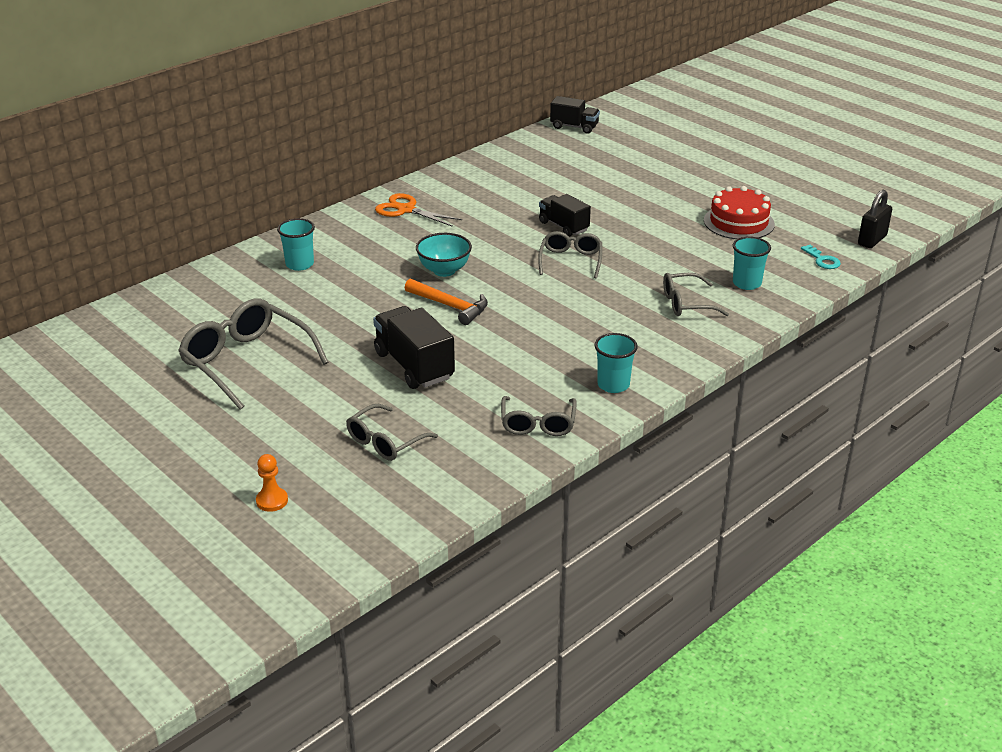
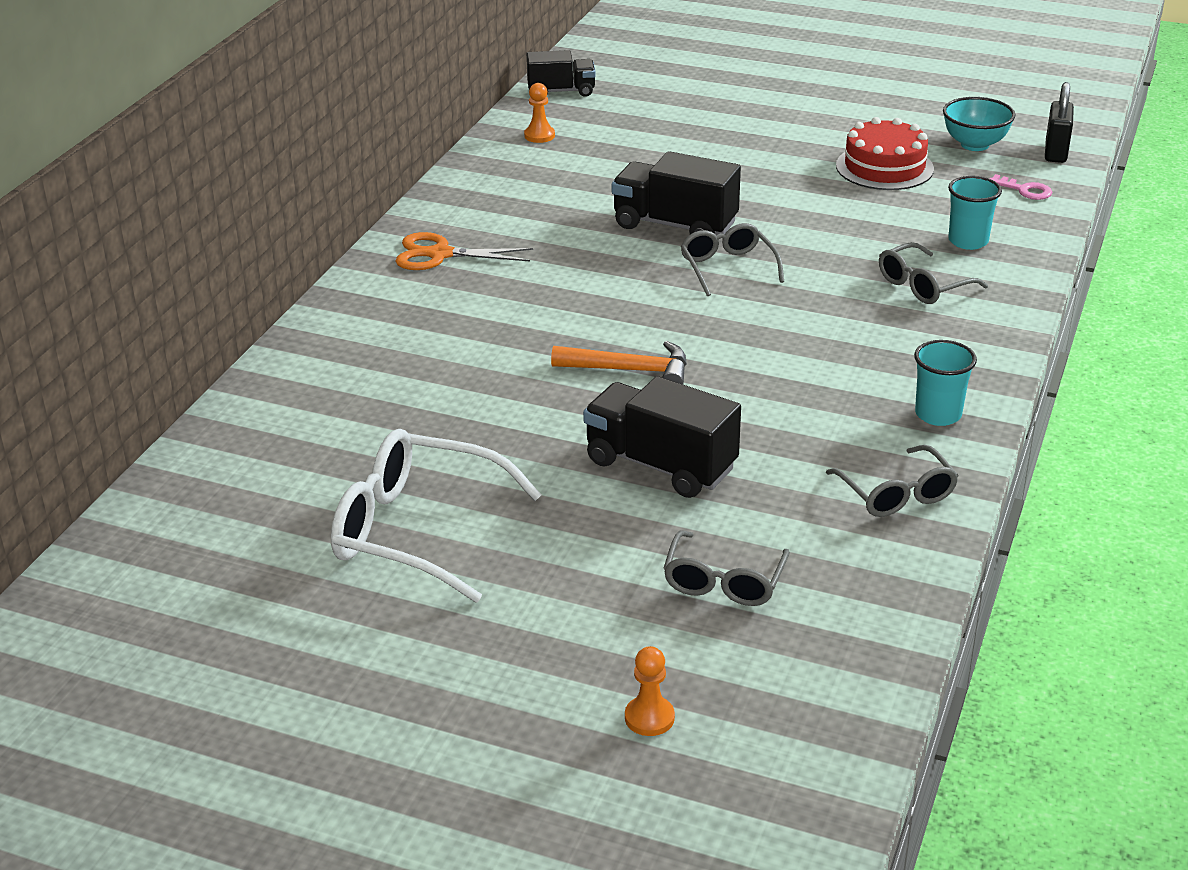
camera: 25 degrees left, 0 degrees up
grey glasses [178,299,329,410] -> white glasses [331,429,542,603]
turquoise cup [277,218,315,271] -> none
turquoise bowl [416,233,472,277] -> turquoise bowl moved to [943,97,1015,151]
black truck [539,194,591,237] -> black truck [612,151,741,235], size x1.54
turquoise key [801,245,841,269] -> pink key [990,174,1052,200]
none -> orange pawn [524,83,555,143]

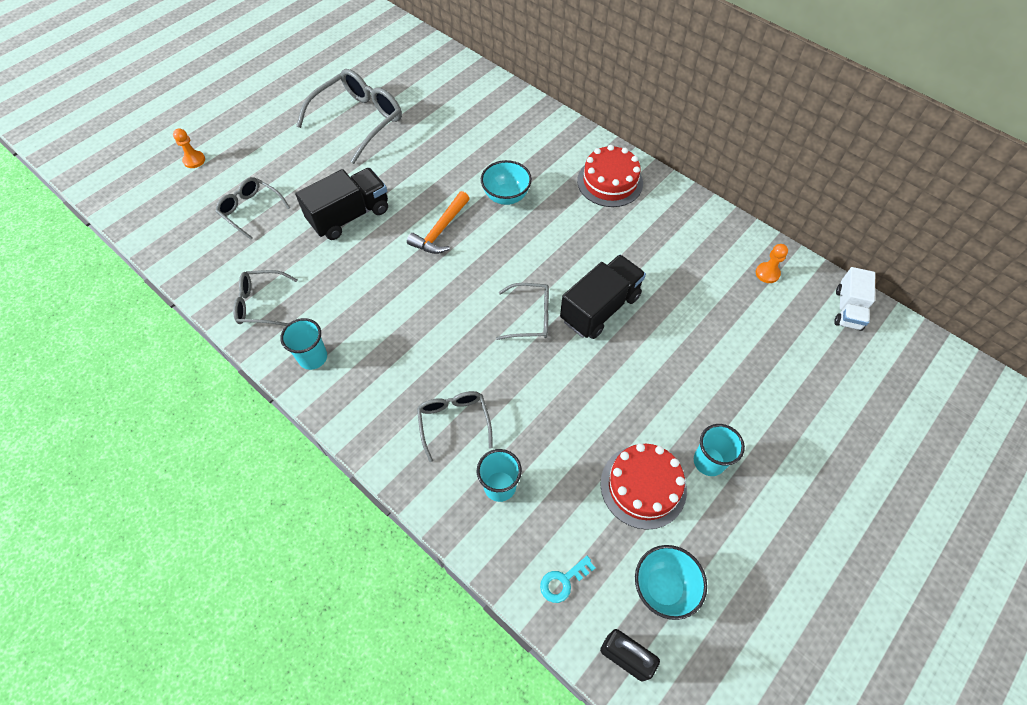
camera: 110 degrees right, 25 degrees up
white glasses [331,429,542,603] -> grey glasses [296,69,402,164]
orange scissors [396,232,533,270] -> red cake [577,145,643,207]
black truck [526,50,596,97] -> white truck [834,267,875,331]
pink key [990,174,1052,200] -> turquoise key [540,556,595,603]
none -> turquoise bowl [481,160,532,205]
none -> turquoise cup [694,424,745,476]

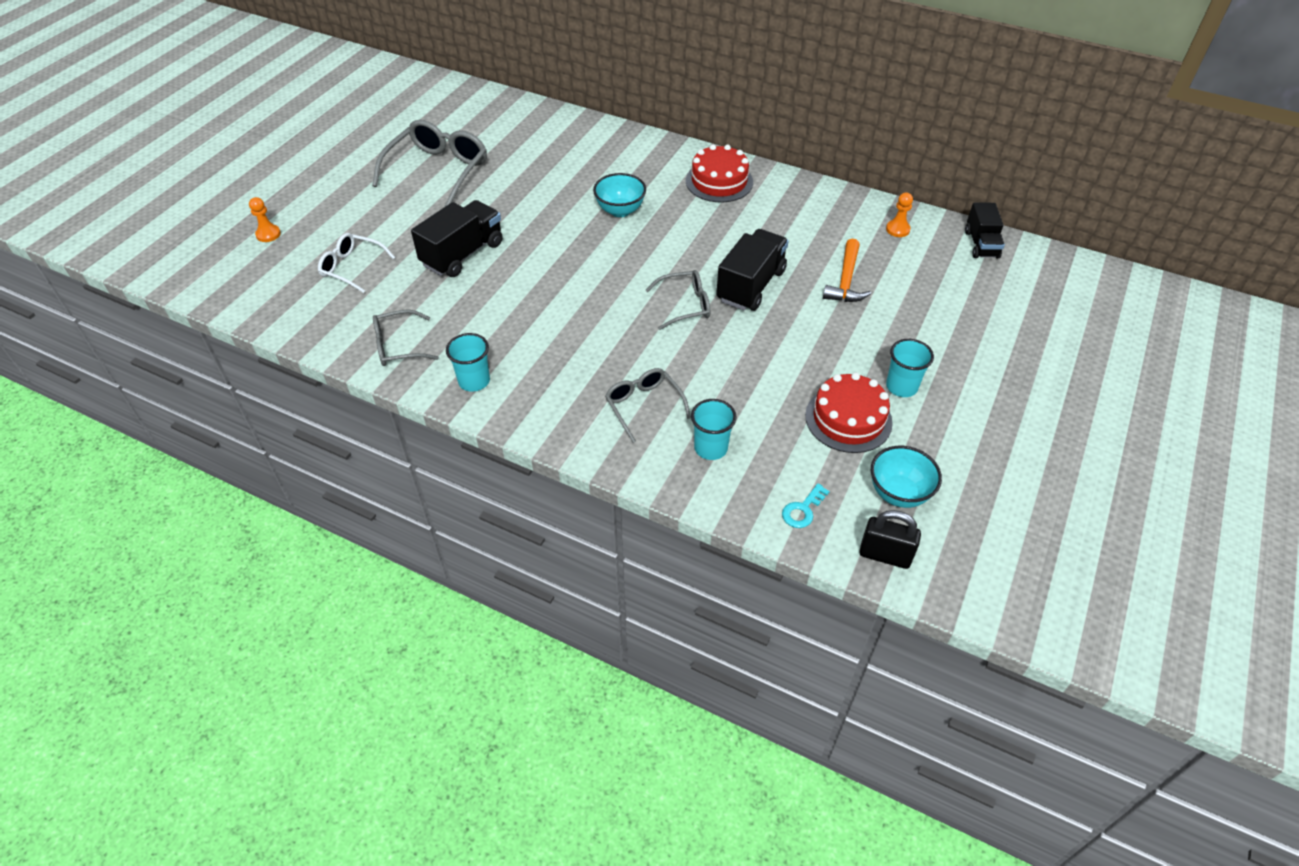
camera: 15 degrees left, 10 degrees down
grey glasses [216,177,290,240] -> white glasses [318,233,395,293]
orange hammer [407,191,470,254] -> orange hammer moved to [823,239,871,302]
white truck [834,267,875,331] -> black truck [965,202,1005,258]

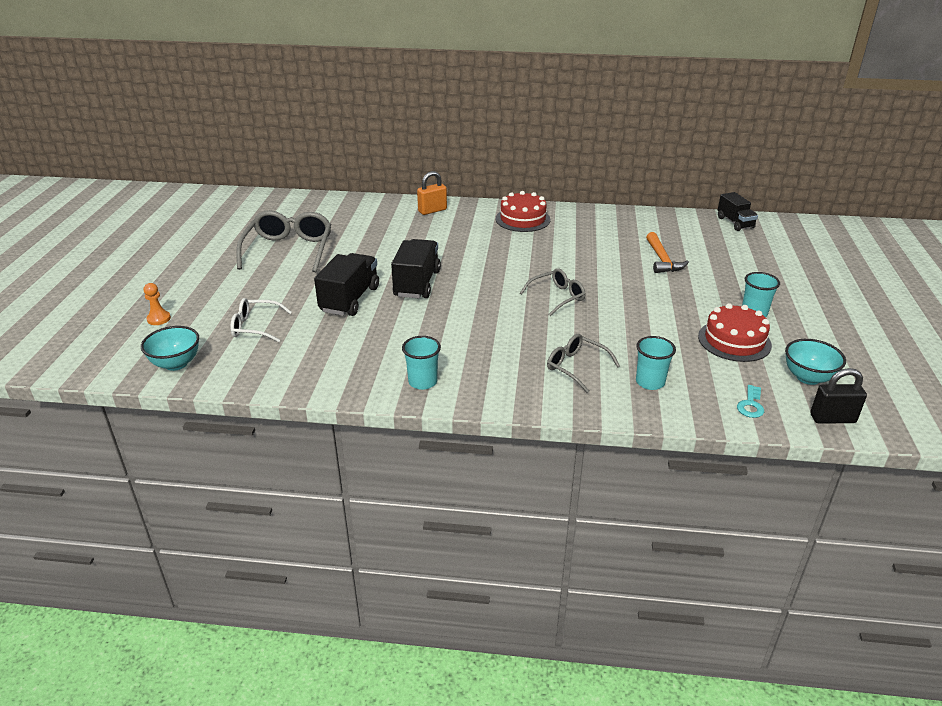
camera: 20 degrees left, 15 degrees down
grey glasses [373,309,439,366] -> none
turquoise bowl [593,173,646,217] -> turquoise bowl moved to [141,326,199,371]
black truck [716,229,789,311] -> black truck moved to [391,239,441,298]
orange pawn [886,193,913,237] -> none
none -> orange padlock [417,171,447,215]

